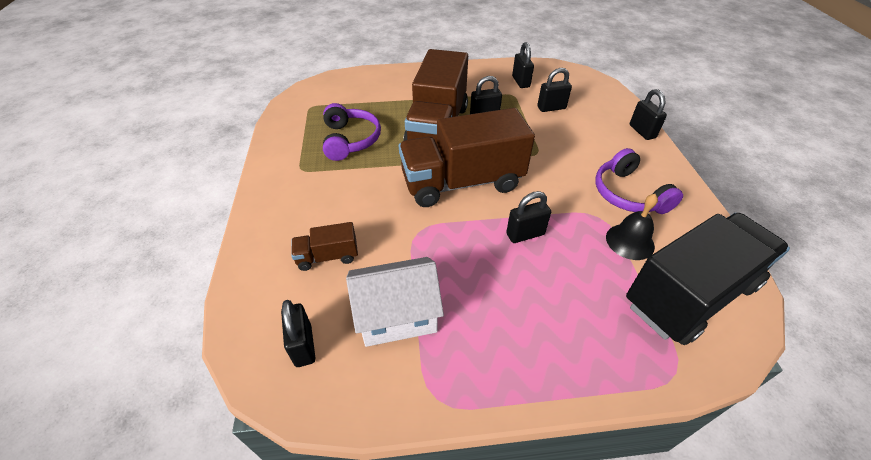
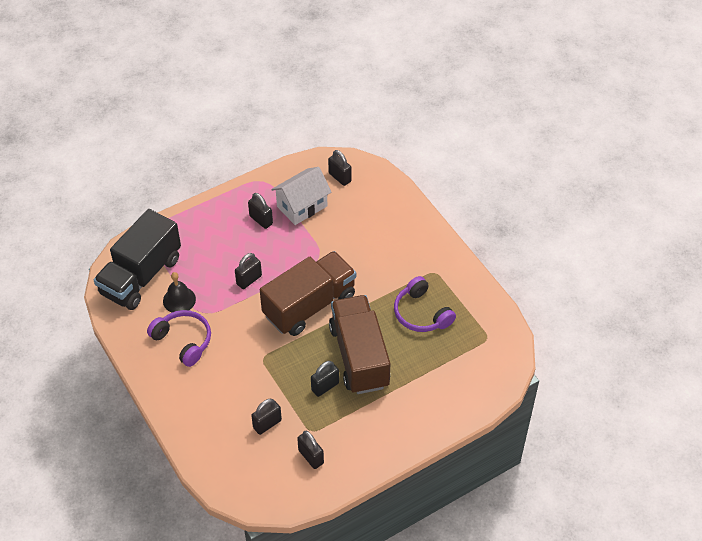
camera: 155 degrees right, 5 degrees up
brown truck [291,222,358,271] -> none
black padlock [630,89,667,140] -> black padlock moved to [248,193,273,229]

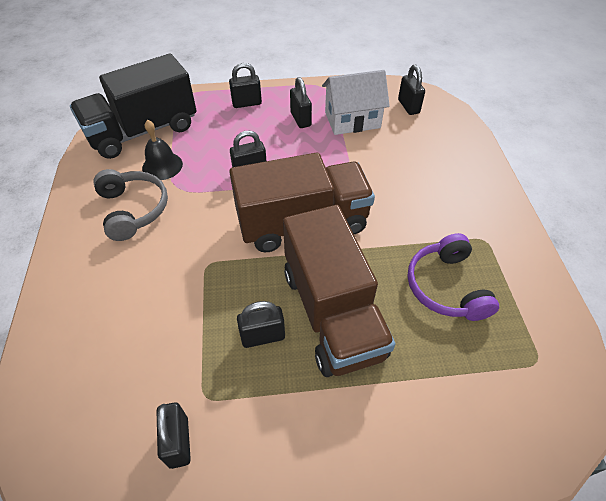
camera: 25 degrees right, 0 degrees up
purple headphones [147,310,211,367] -> grey headphones [93,169,168,241]
black padlock [251,399,282,435] -> black padlock moved to [229,63,262,108]
brown truck [329,295,391,394] -> brown truck turned 150 degrees clockwise [283,205,395,377]

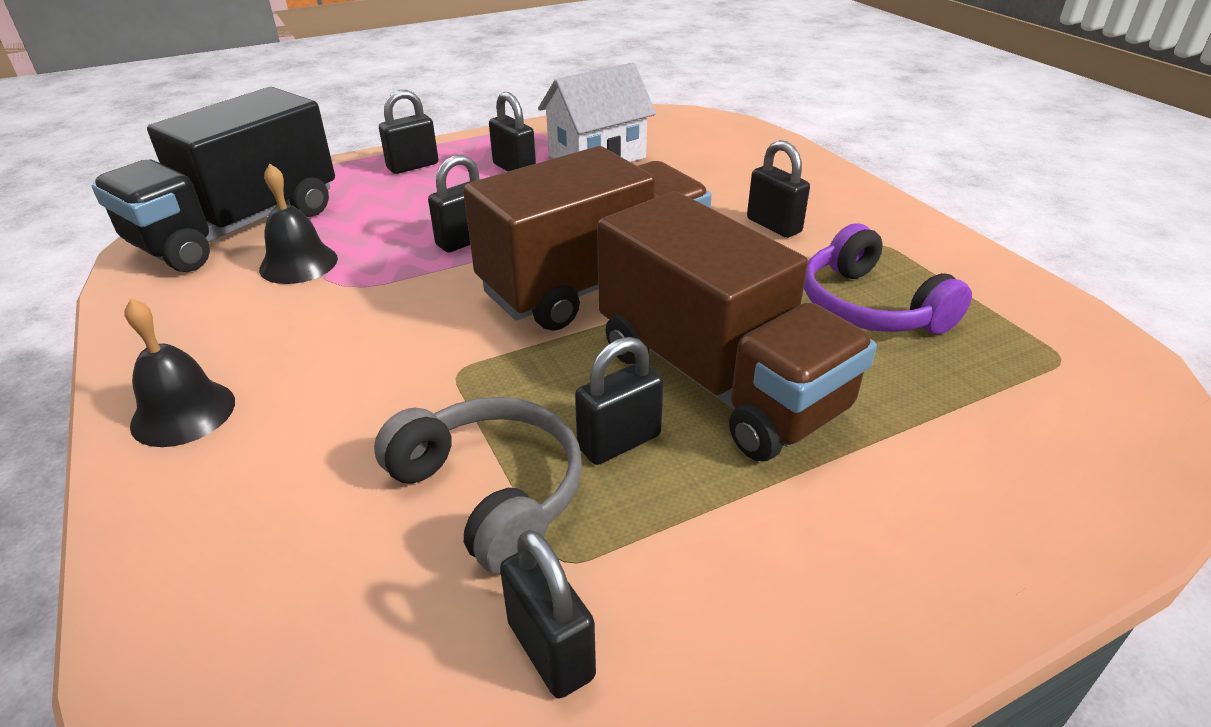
camera: 20 degrees left, 15 degrees down
grey headphones [93,169,168,241] -> grey headphones moved to [374,397,582,574]
black padlock [398,65,425,115] -> black padlock moved to [747,140,810,238]
none -> black bell [124,299,235,447]

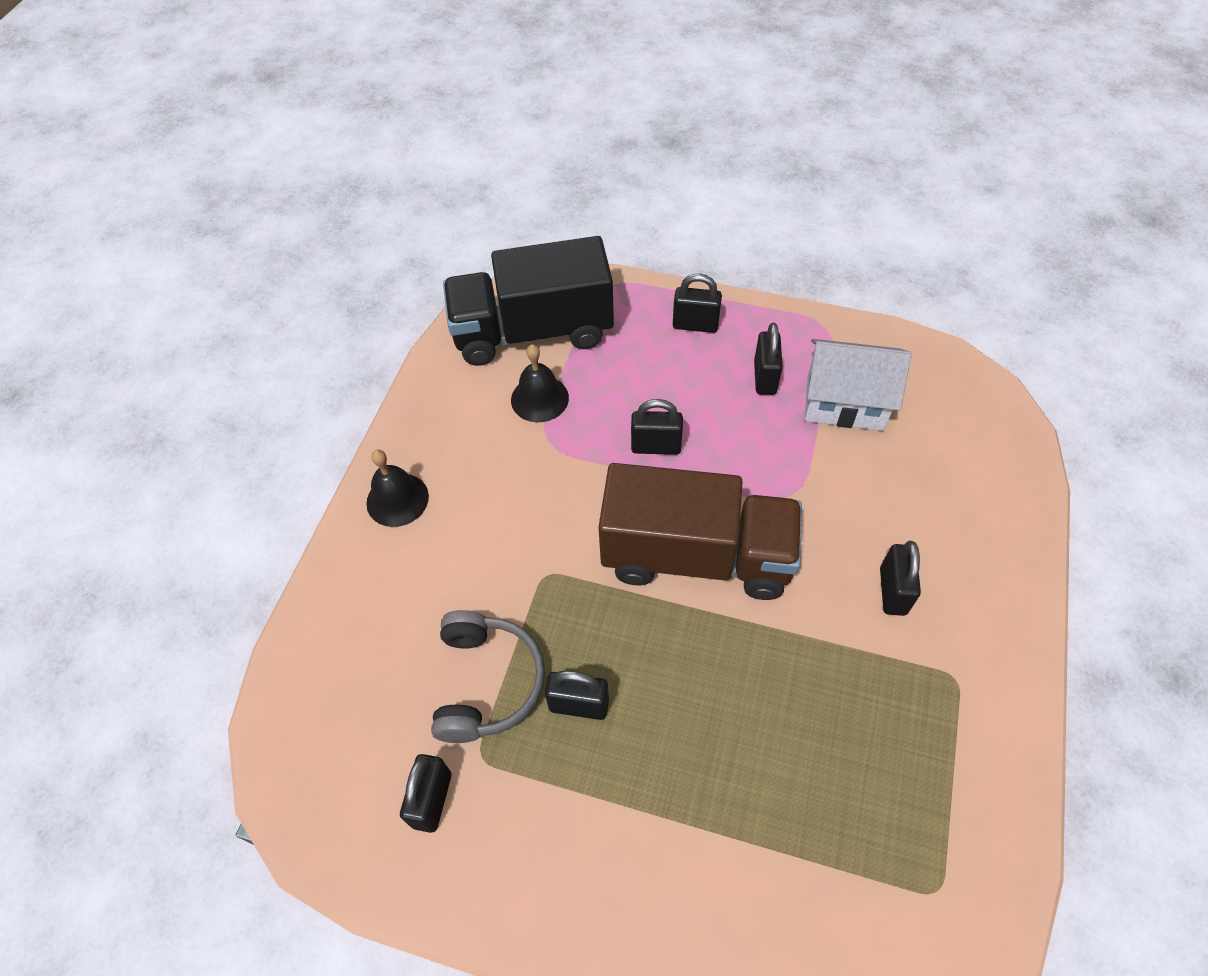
camera: 45 degrees right, 20 degrees up
brown truck [597,191,877,461] -> none
purple headphones [804,223,972,334] -> none

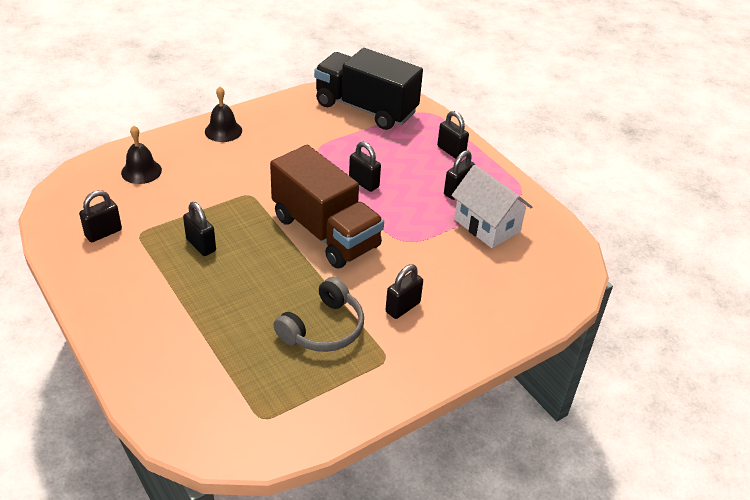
camera: 35 degrees right, 15 degrees down
grey headphones [431,610,545,743] -> grey headphones moved to [273,277,364,352]
black bell [511,344,569,422] -> black bell moved to [121,125,162,184]

